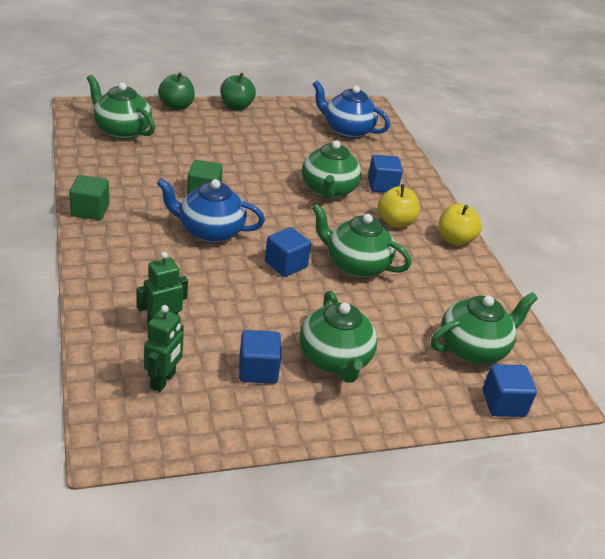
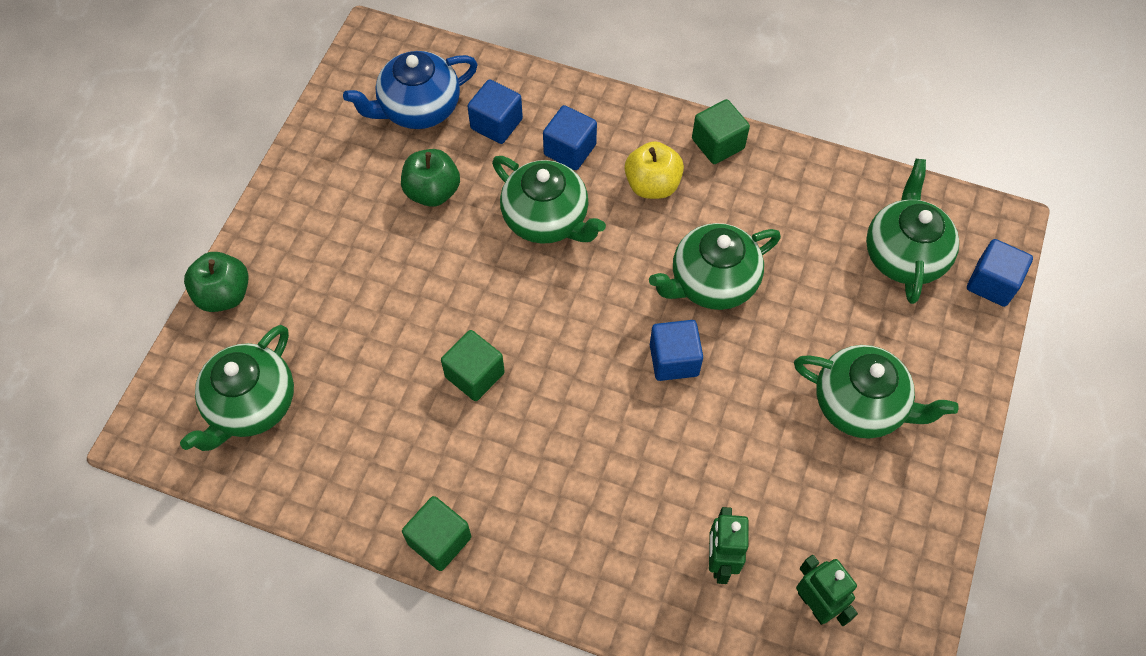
camera: 50 degrees left, 25 degrees up
green teapot [87,75,155,139] -> green teapot turned 45 degrees counterclockwise [180,325,294,451]
blue teapot [157,178,265,243] -> none
green apple [220,73,256,110] -> green apple moved to [401,149,460,207]
blue cube [239,330,281,384] -> blue cube moved to [467,79,523,144]
yellow apple [439,204,482,246] -> green cube [692,99,750,164]

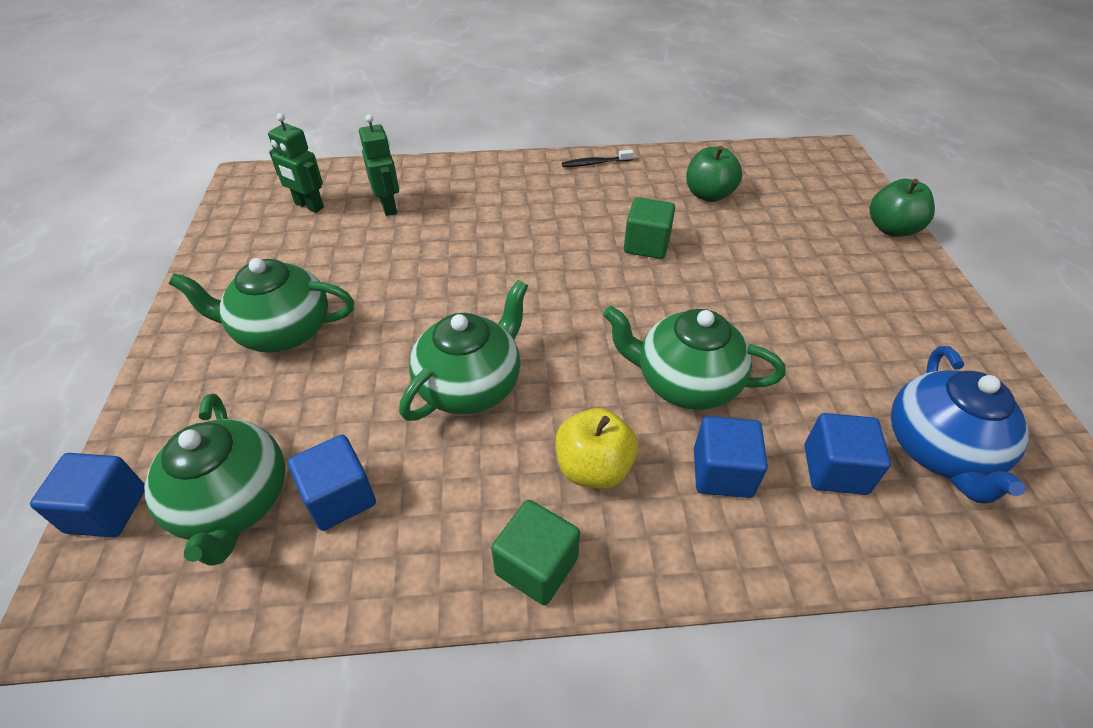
camera: 155 degrees right, 15 degrees down
green teapot [180,325,294,451] -> none
blue teapot [343,51,478,129] -> blue teapot turned 150 degrees clockwise [891,346,1029,504]
green apple [401,149,460,207] -> green apple moved to [686,146,742,202]
green cube [402,496,471,571] -> black toothbrush [562,149,634,167]
blue cube [650,320,703,381] -> blue cube moved to [288,435,376,531]

